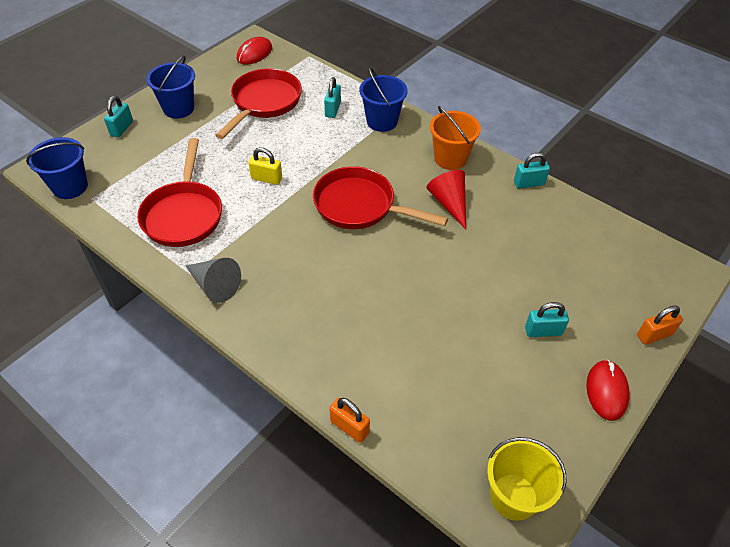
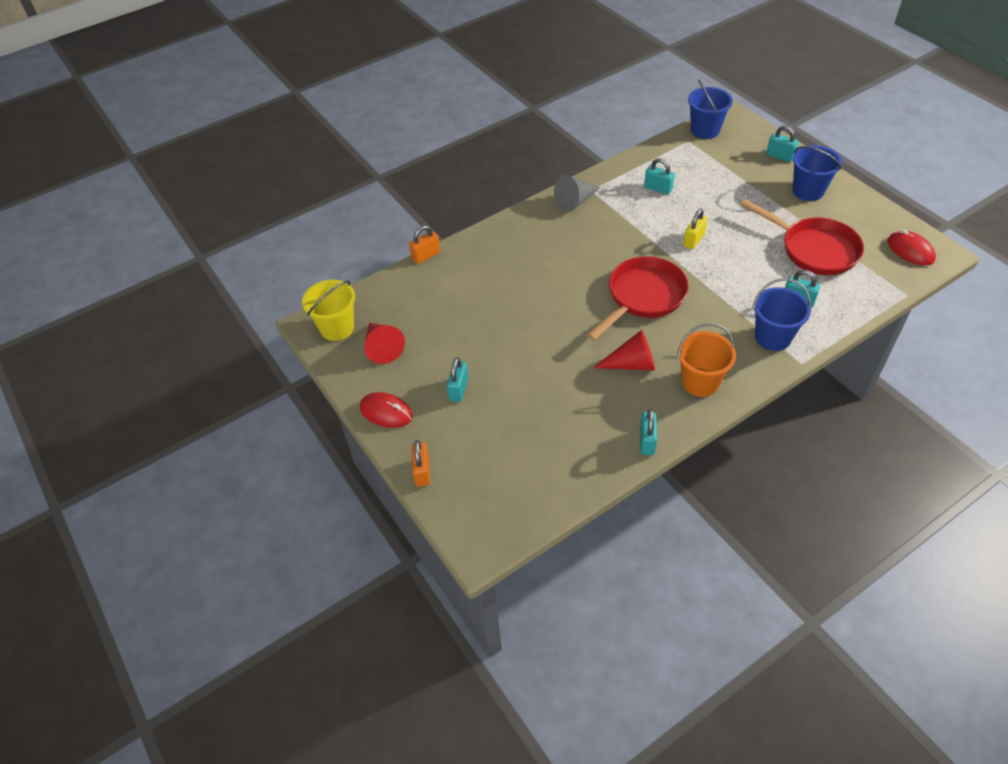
camera: 110 degrees right, 0 degrees up
red pan [137,138,222,247] -> turquoise padlock [644,158,675,195]
none -> red cone [364,323,405,364]

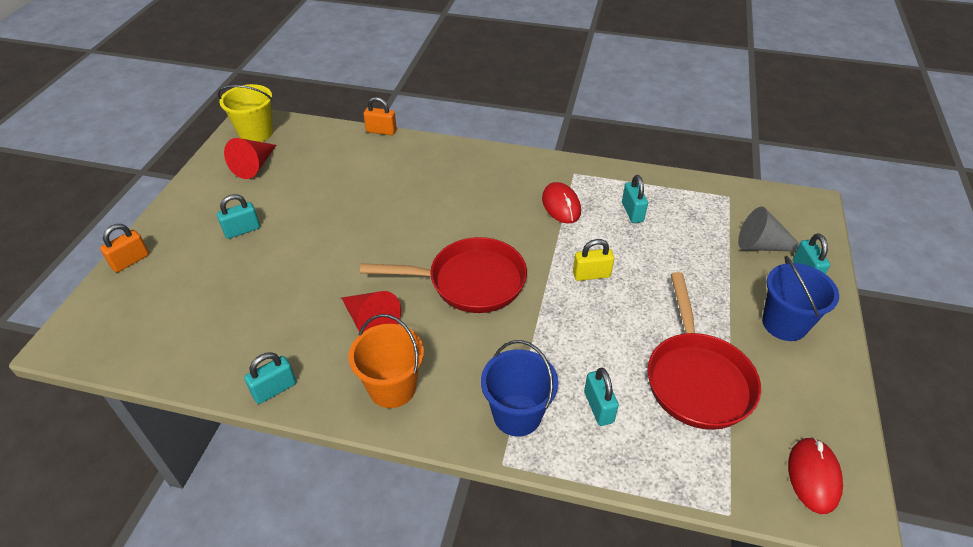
camera: 45 degrees right, 5 degrees down
red mouse [360,392,413,428] -> red mouse moved to [542,182,581,224]
grey cone [554,175,601,212] -> grey cone moved to [738,206,800,251]
blue bucket [688,80,733,139] -> none

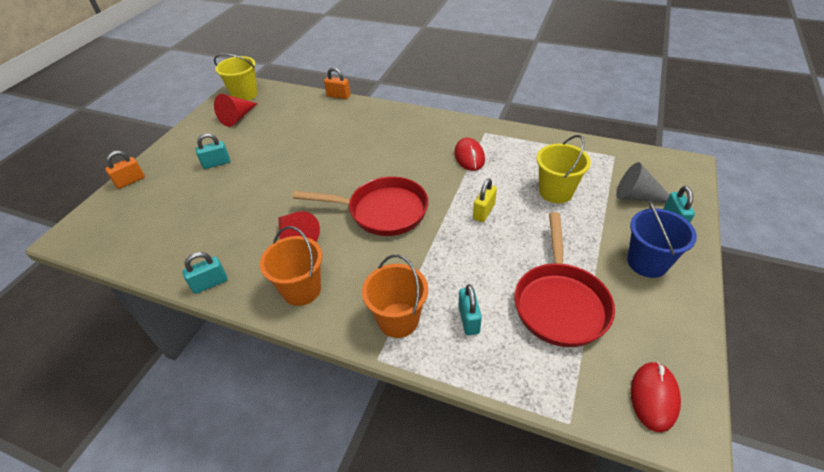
camera: 10 degrees right, 0 degrees up
blue bucket [481,340,558,437] -> orange bucket [362,255,428,338]
yellow padlock [573,239,614,281] -> yellow padlock turned 60 degrees counterclockwise [473,178,497,222]
turquoise padlock [622,175,648,223] -> none
none -> yellow bucket [536,135,591,203]

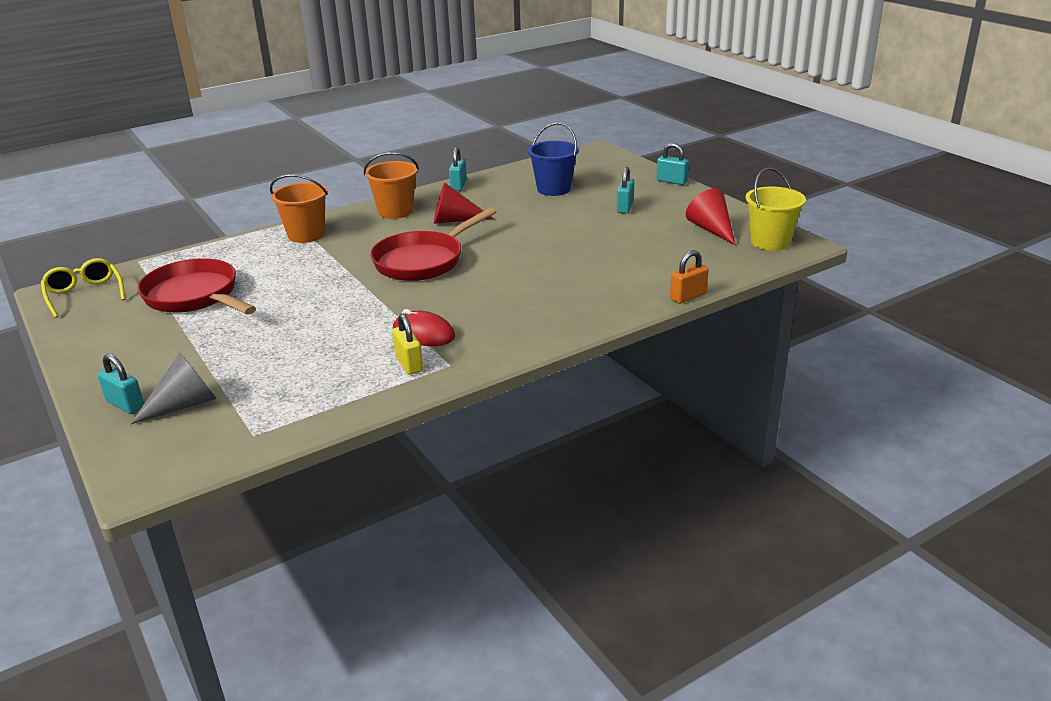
camera: 125 degrees right, 15 degrees down
orange padlock [105,151,145,189] -> none
turquoise padlock [458,284,482,335] -> turquoise padlock moved to [656,143,689,185]
yellow padlock [473,178,497,222] -> yellow padlock moved to [392,314,423,375]
yellow bucket [536,135,591,203] -> none
blue bucket [627,201,697,278] -> blue bucket moved to [528,123,579,196]
red mouse [631,362,681,433] -> yellow glasses [41,258,125,318]

